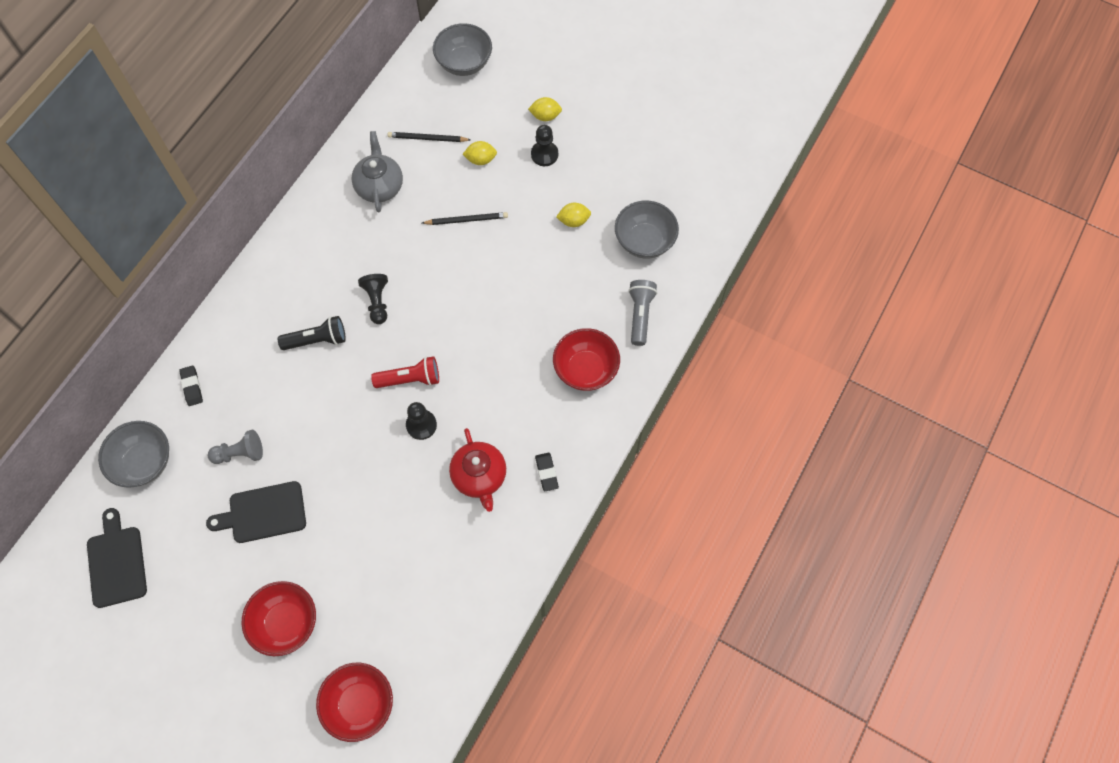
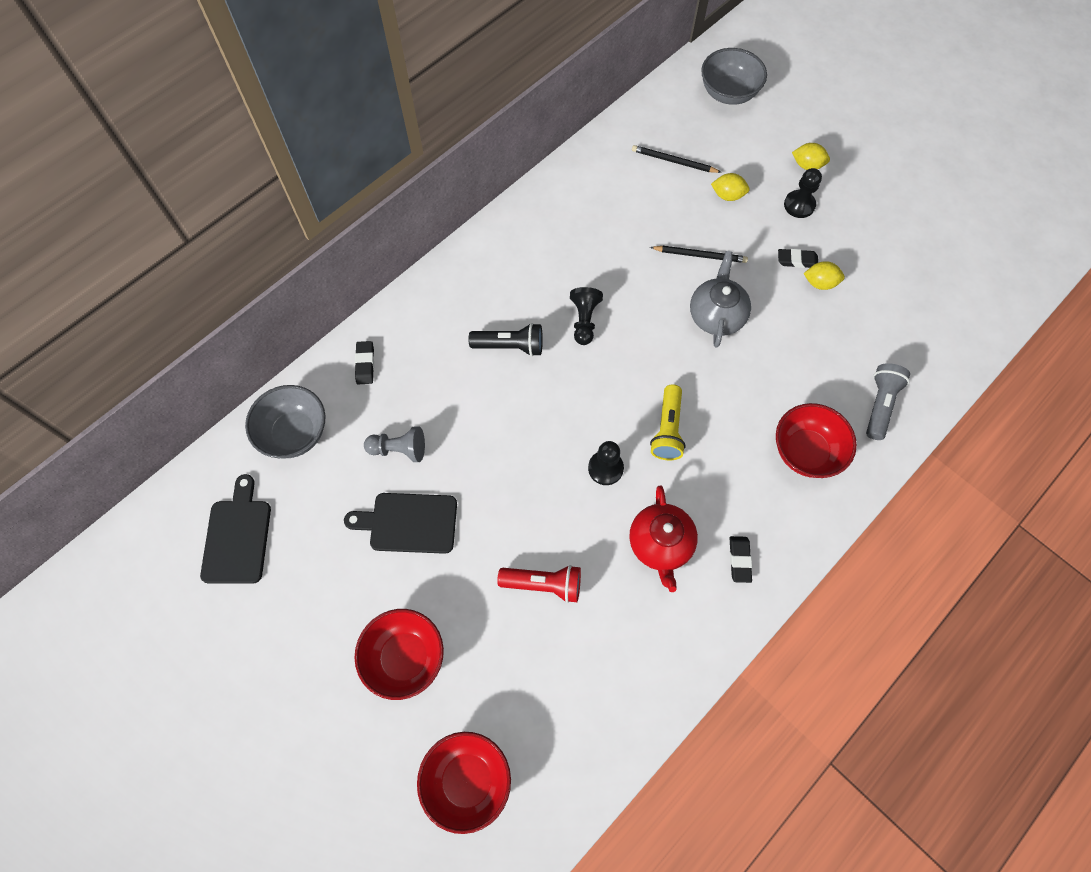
camera: 15 degrees right, 0 degrees up
grey teapot [351,131,403,213] -> grey teapot moved to [690,251,751,348]
red flashlight [371,356,439,388] -> red flashlight moved to [497,565,581,603]
grey bowl [615,201,679,259] -> none
none -> yellow flashlight [650,384,686,460]
none -> black eraser [778,249,818,268]

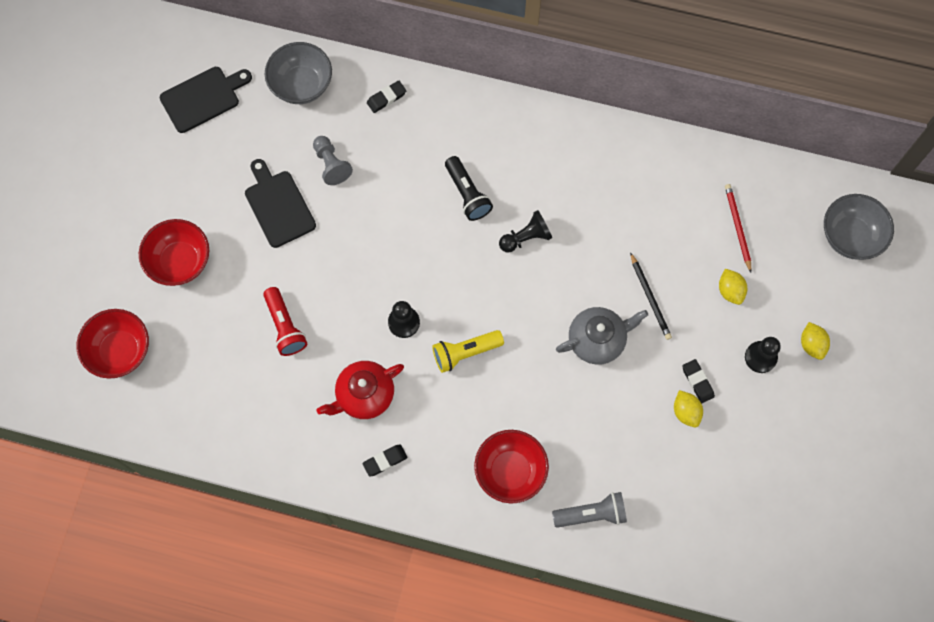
camera: 60 degrees right, 5 degrees up
black pencil [632,145,722,173] -> red pencil [725,184,751,273]

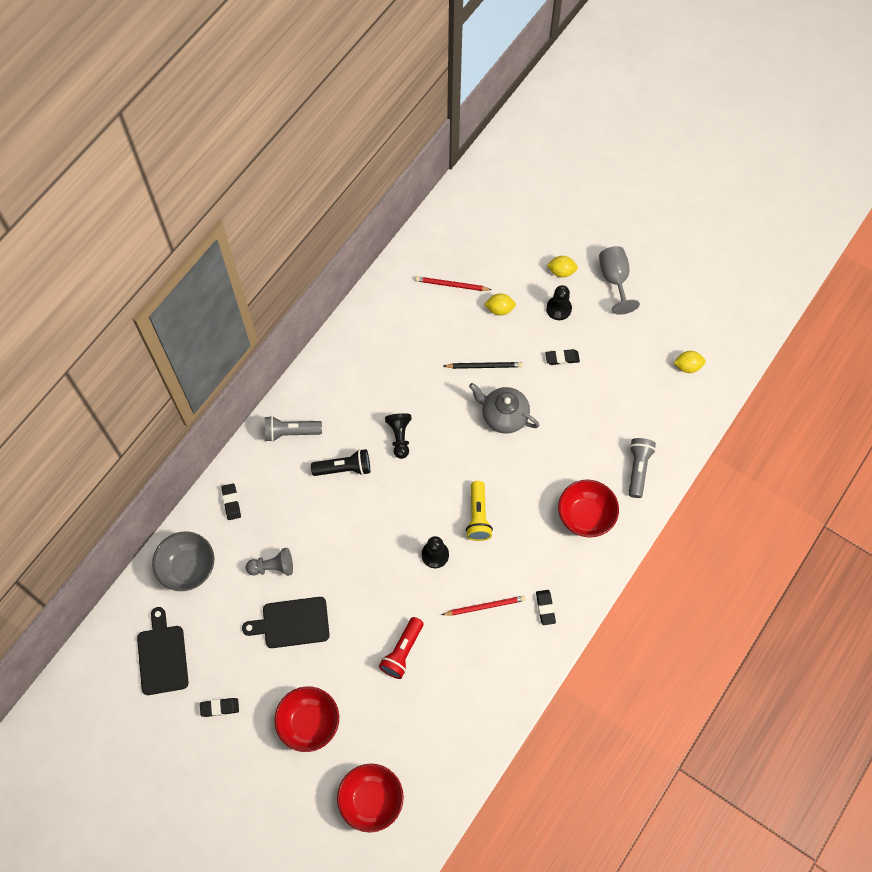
camera: 70 degrees left, 5 degrees down
red flashlight [263,287,307,356] -> red flashlight turned 120 degrees clockwise [379,617,424,679]
red teapot [317,361,404,419] -> red pencil [442,596,526,615]
grey teapot [556,307,648,365] -> grey teapot turned 60 degrees counterclockwise [469,383,539,434]
yellow lemon [674,390,703,427] -> yellow lemon moved to [674,351,706,373]
grey bowl [824,194,894,260] -> none
none -> black eraser [200,698,239,717]
none -> grey flashlight [265,416,322,442]
none -> grey goblet [599,246,640,315]

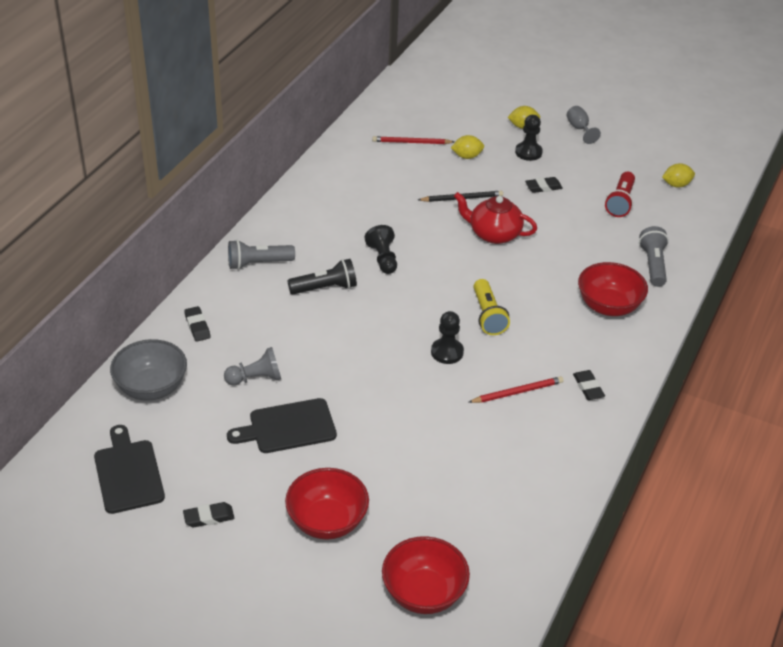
camera: 10 degrees left, 25 degrees down
red flashlight [379,617,424,679] -> red flashlight moved to [605,172,635,217]
grey teapot [469,383,539,434] -> red teapot [454,192,537,244]
grey goblet [599,246,640,315] -> grey goblet [567,106,601,144], size x0.64

